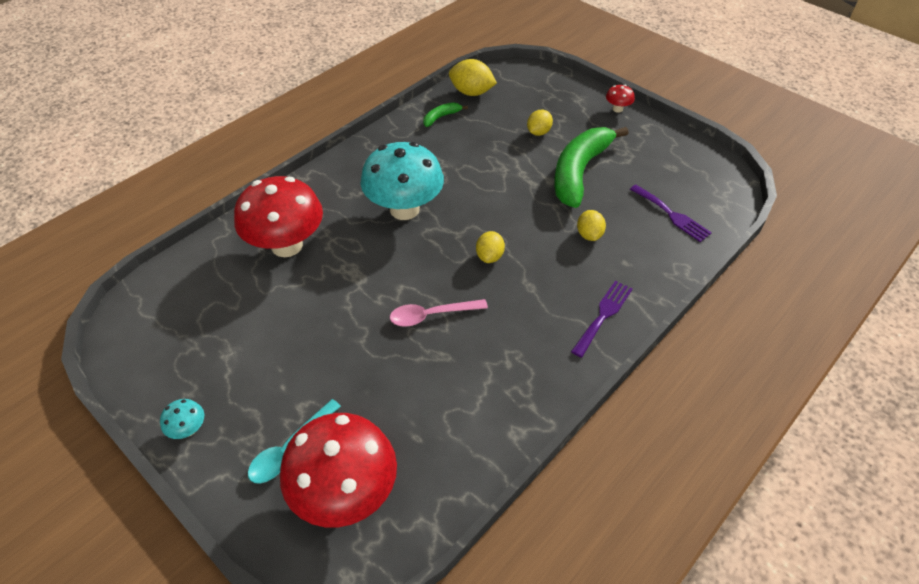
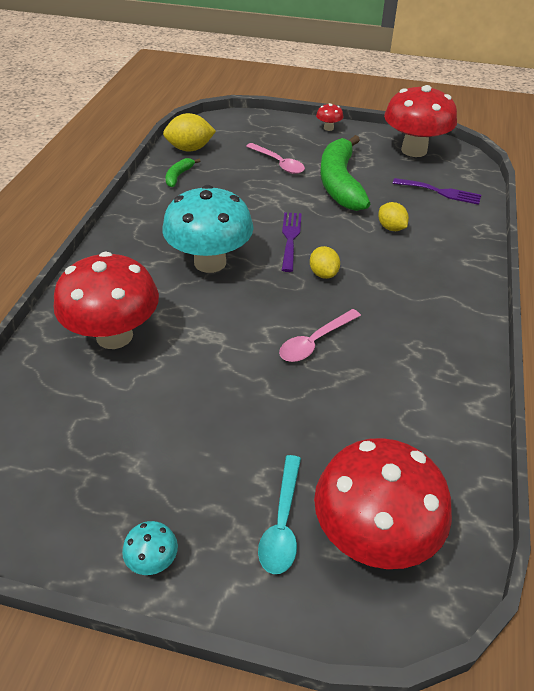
camera: 30 degrees left, 5 degrees down
yellow lemon [527,110,553,136] -> pink spoon [246,143,305,174]
purple fork [571,281,633,358] -> purple fork moved to [282,212,302,272]
none -> red mushroom [384,85,457,157]

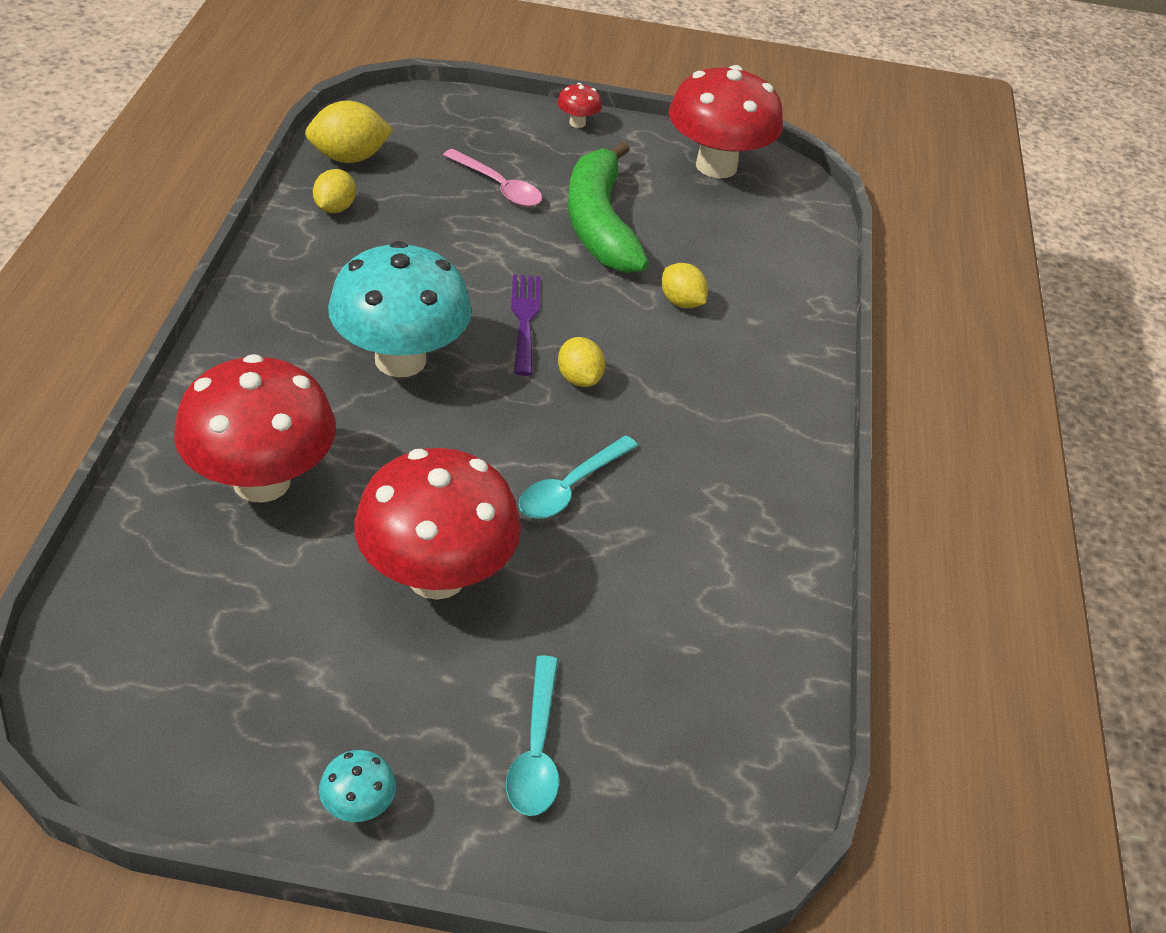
camera: 10 degrees left, 0 degrees up
green banana [166,158,200,187] -> yellow lemon [313,169,356,213]
pink spoon [279,309,361,362] -> turquoise spoon [519,435,638,519]
red mushroom [314,438,452,569] -> red mushroom moved to [354,448,521,600]
purple fork [393,178,481,205] -> none

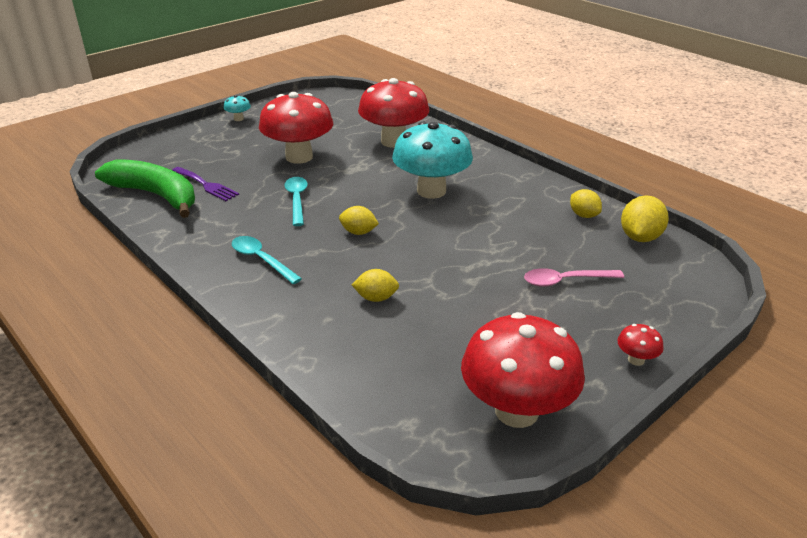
camera: 135 degrees right, 10 degrees down
turquoise spoon [506,655,559,816] -> turquoise spoon moved to [232,236,302,284]
purple fork [511,275,540,376] -> purple fork moved to [172,167,239,201]
green banana [568,141,649,273] -> green banana moved to [95,159,195,218]

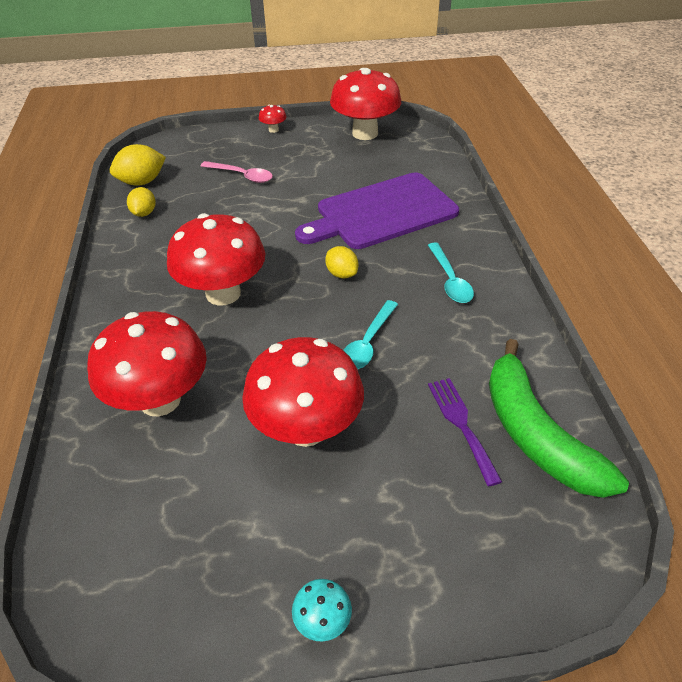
camera: 145 degrees left, 10 degrees up
yellow lemon [352,269,399,302] -> purple cutting board [295,172,459,249]
turquoise mushroom [392,122,473,199] -> red mushroom [167,213,265,306]

